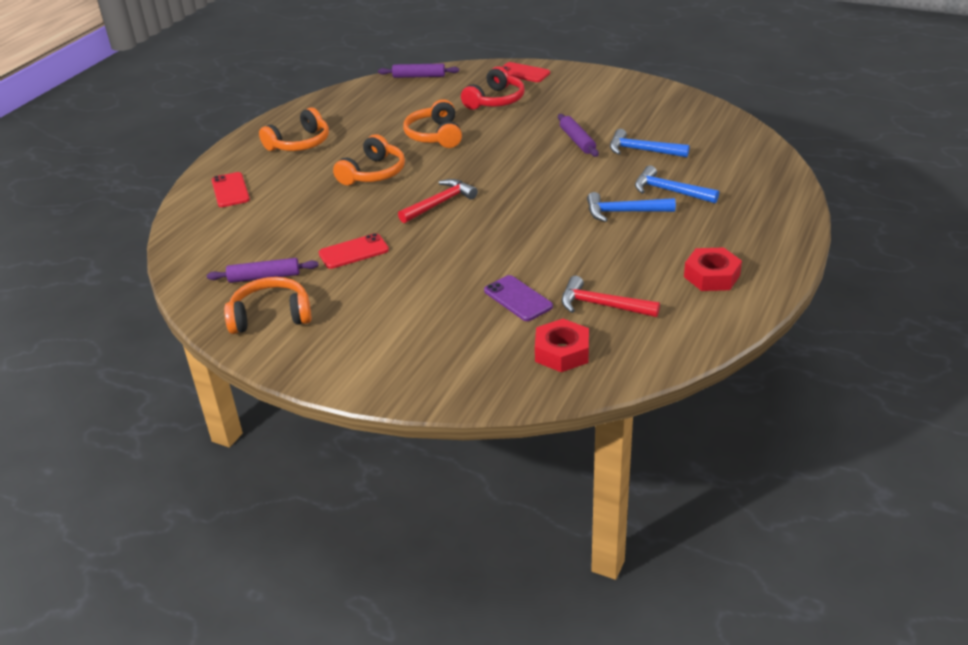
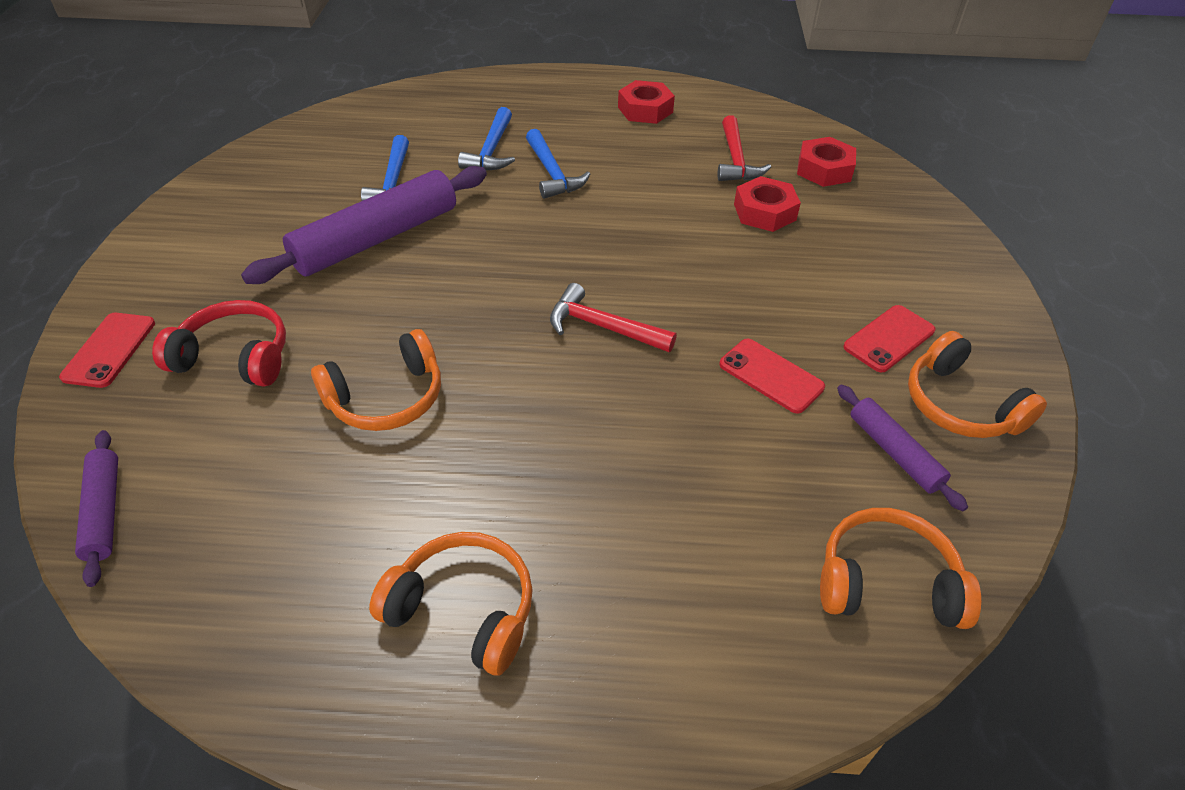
camera: 115 degrees left, 10 degrees up
red phone [212,172,250,207] -> red phone moved to [843,305,935,372]
orange headphones [333,134,405,185] -> orange headphones moved to [820,508,981,629]
purple phone [484,275,553,321] -> red nut [734,176,801,232]
purple rolling pin [558,114,599,157] -> purple rolling pin [241,166,487,284], size x1.95

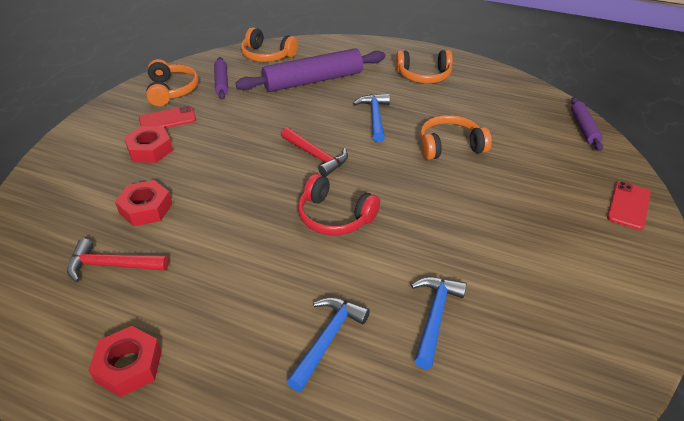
camera: 160 degrees left, 5 degrees down
red headphones [152,300,286,387] -> red headphones moved to [298,174,380,235]
purple rolling pin [241,166,487,284] -> purple rolling pin moved to [235,48,385,92]
orange headphones [369,532,533,675] -> orange headphones turned 45 degrees counterclockwise [396,50,453,83]
blue hammer [526,129,590,199] -> blue hammer moved to [353,94,390,142]
red hammer [718,115,771,181] -> red hammer turned 105 degrees counterclockwise [67,239,169,282]
red phone [719,339,825,414] -> none
red nut [797,137,856,187] -> red nut moved to [124,126,173,163]

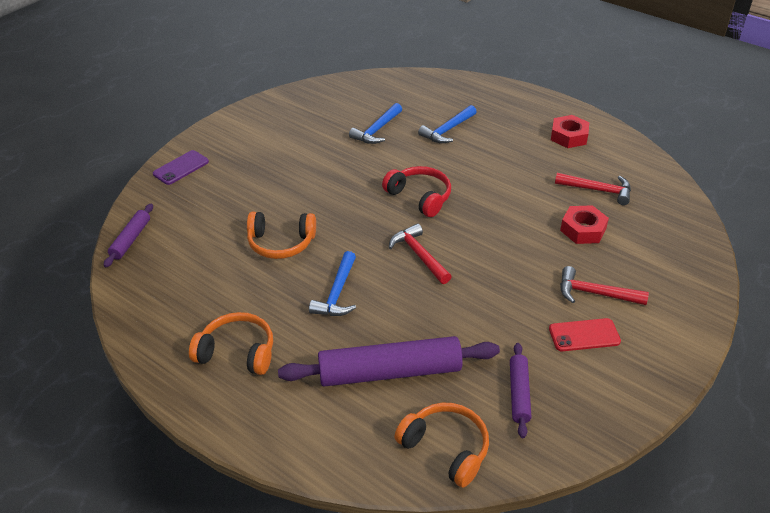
camera: 165 degrees left, 0 degrees up
red nut [124,126,173,163] -> red hammer [560,266,649,305]
orange headphones [146,59,199,106] -> none
red phone [607,182,651,230] -> purple phone [153,150,209,185]

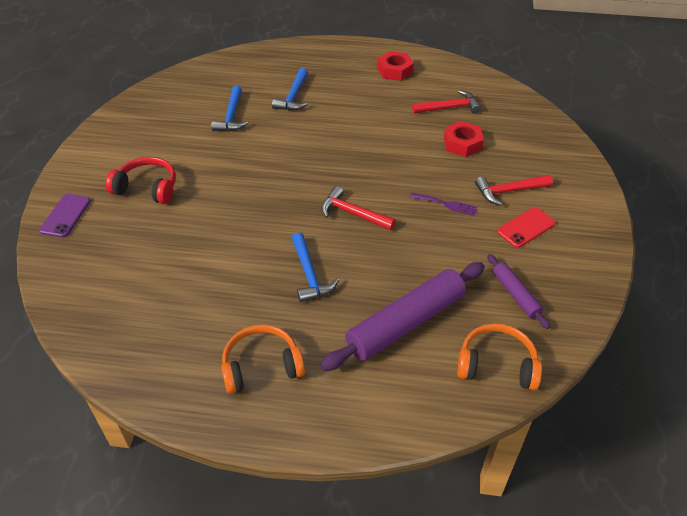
camera: 30 degrees left, 5 degrees up
purple rolling pin [104,204,153,267] -> none
orange headphones [247,212,316,259] -> none
red headphones [382,166,451,217] -> red headphones moved to [106,157,176,204]
none -> purple fork [410,192,477,216]

